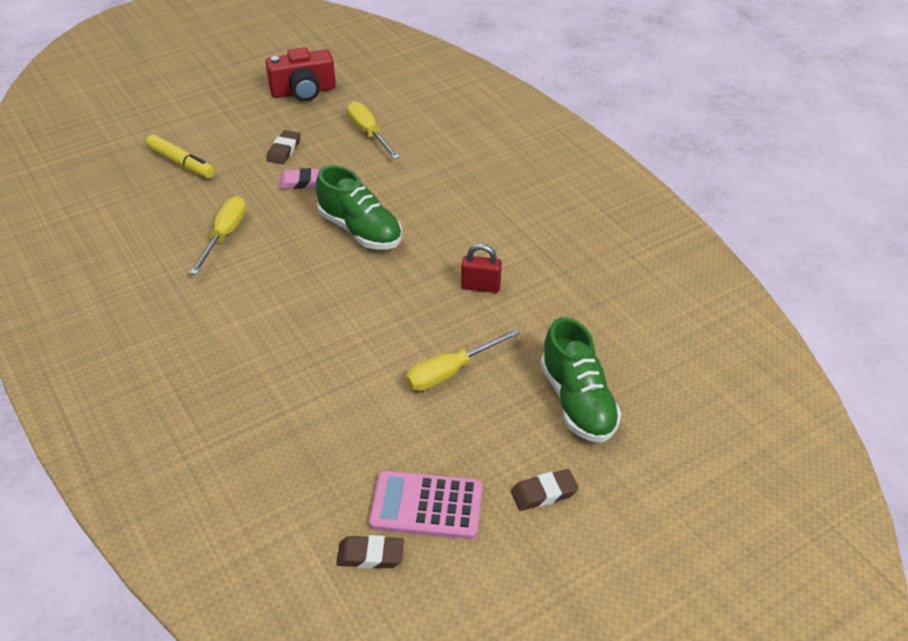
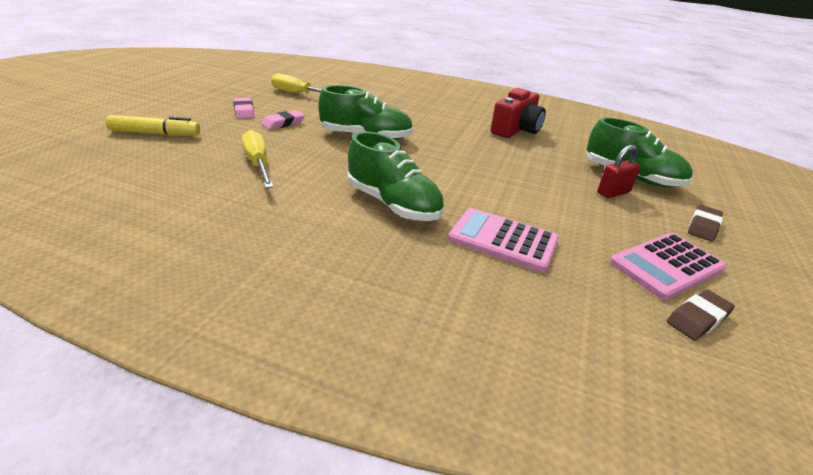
camera: 40 degrees left, 10 degrees down
red camera [266,47,336,101] -> red camera moved to [491,88,546,138]
brown eraser [267,130,301,164] -> pink eraser [233,98,255,119]
yellow screwdriver [406,329,520,391] -> none
red padlock [461,244,502,293] -> red padlock moved to [597,145,641,198]
none -> green shoe [348,131,444,221]
none -> pink calculator [448,208,559,272]

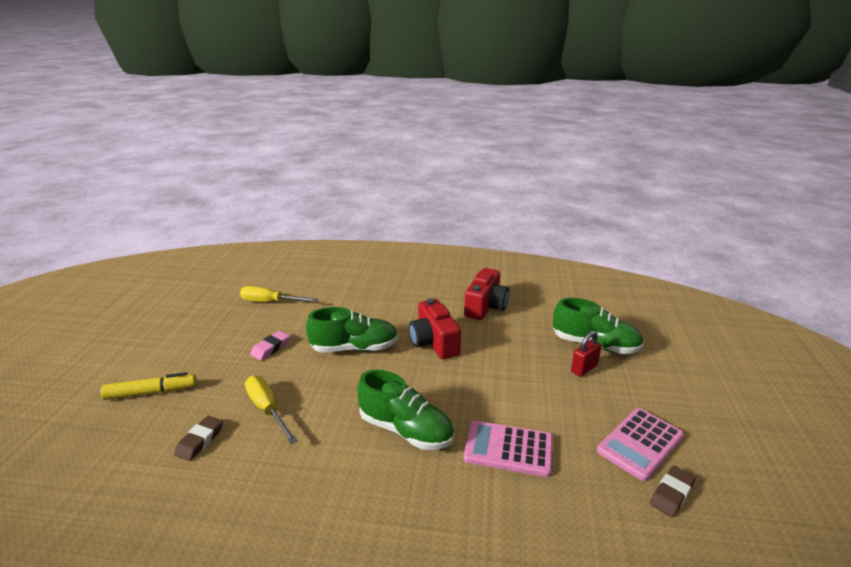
camera: 10 degrees left, 5 degrees down
pink eraser [233,98,255,119] -> none
brown eraser [688,205,723,242] -> brown eraser moved to [174,416,223,461]
none -> red camera [409,298,461,359]

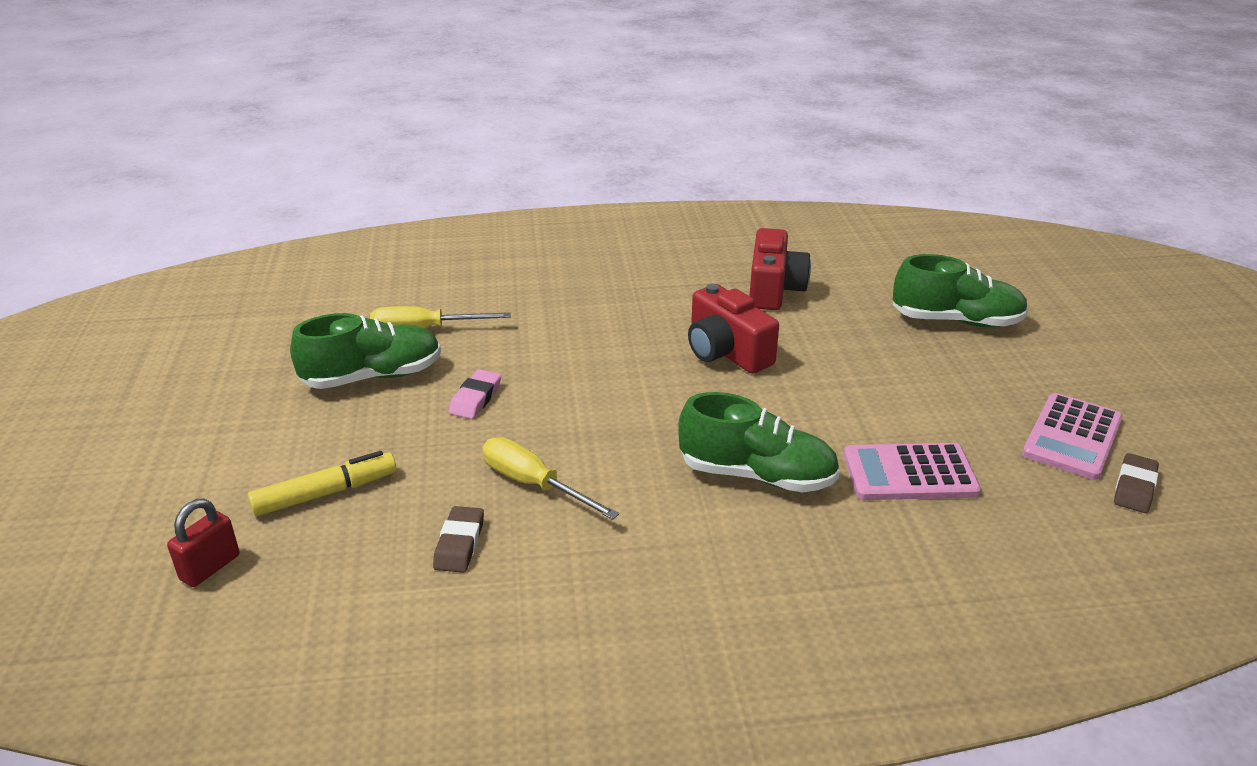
camera: 15 degrees left, 5 degrees up
green shoe [306,307,398,353] -> green shoe moved to [290,313,441,389]
red padlock [571,331,602,377] -> red padlock moved to [167,499,239,587]

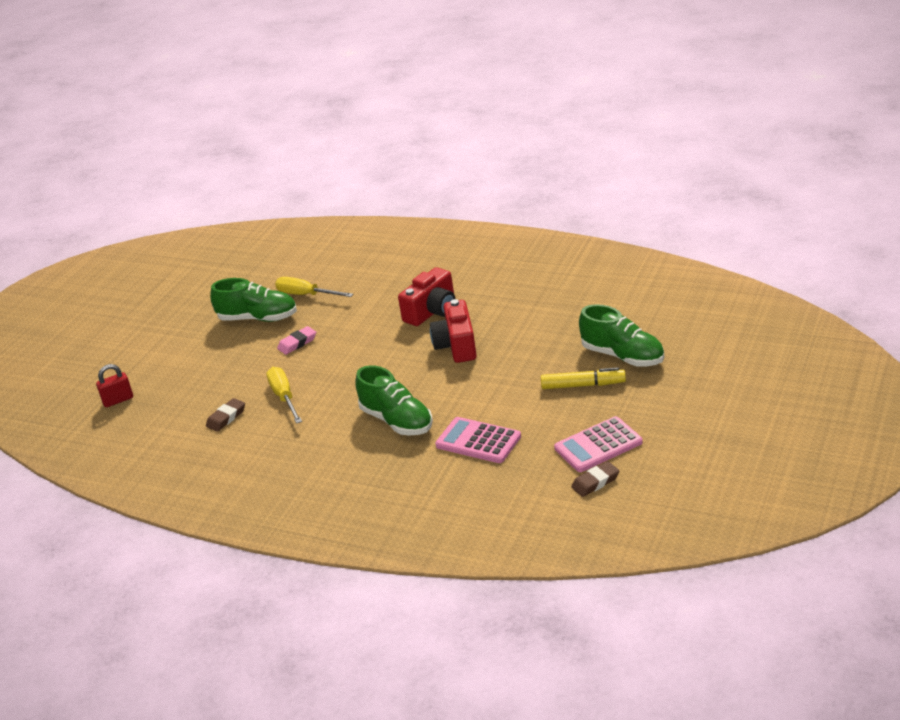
camera: 35 degrees right, 0 degrees up
yellow marker [248,451,396,516] -> yellow marker moved to [541,367,626,389]
red camera [750,228,811,310] -> red camera moved to [398,267,456,326]

